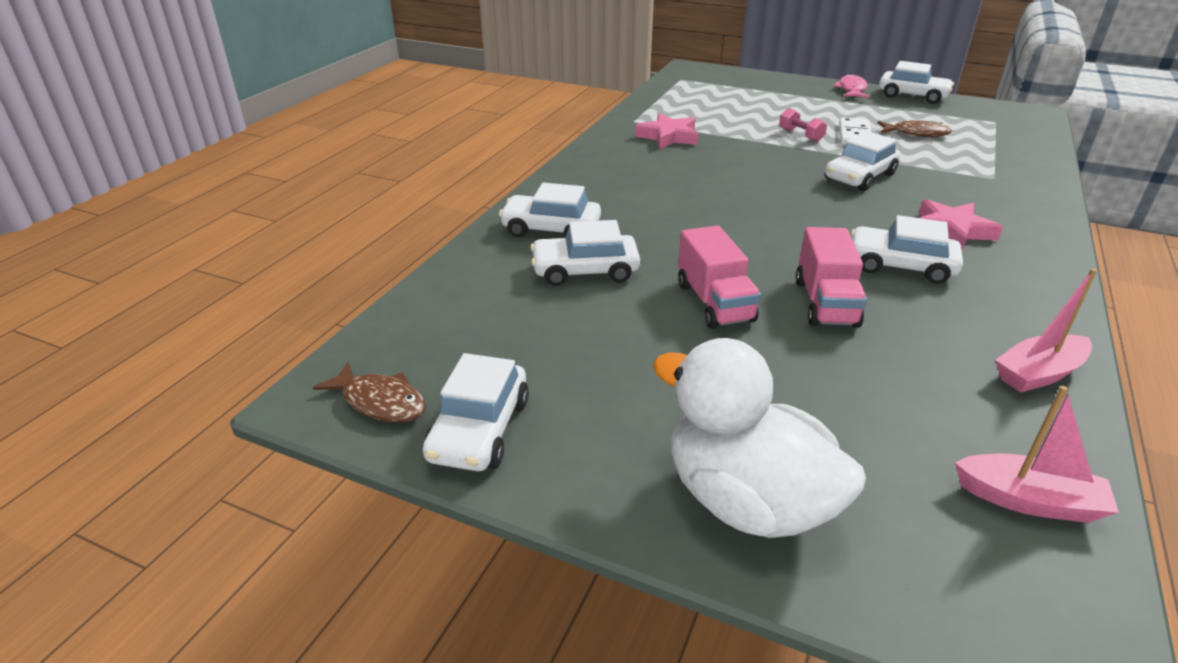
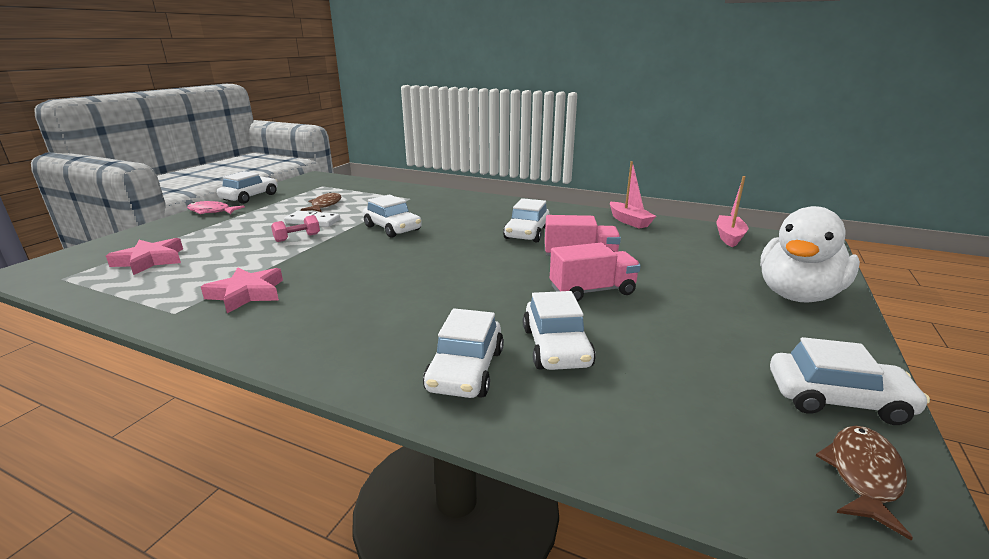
camera: 90 degrees left, 10 degrees down
pink star [919,199,1003,249] -> pink star moved to [106,238,183,275]

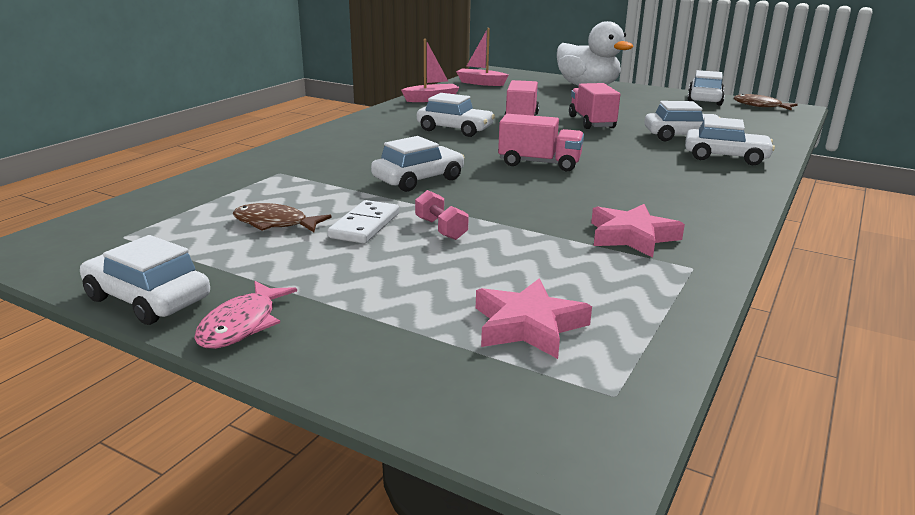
camera: 85 degrees left, 0 degrees up
none -> pink truck [498,114,584,171]

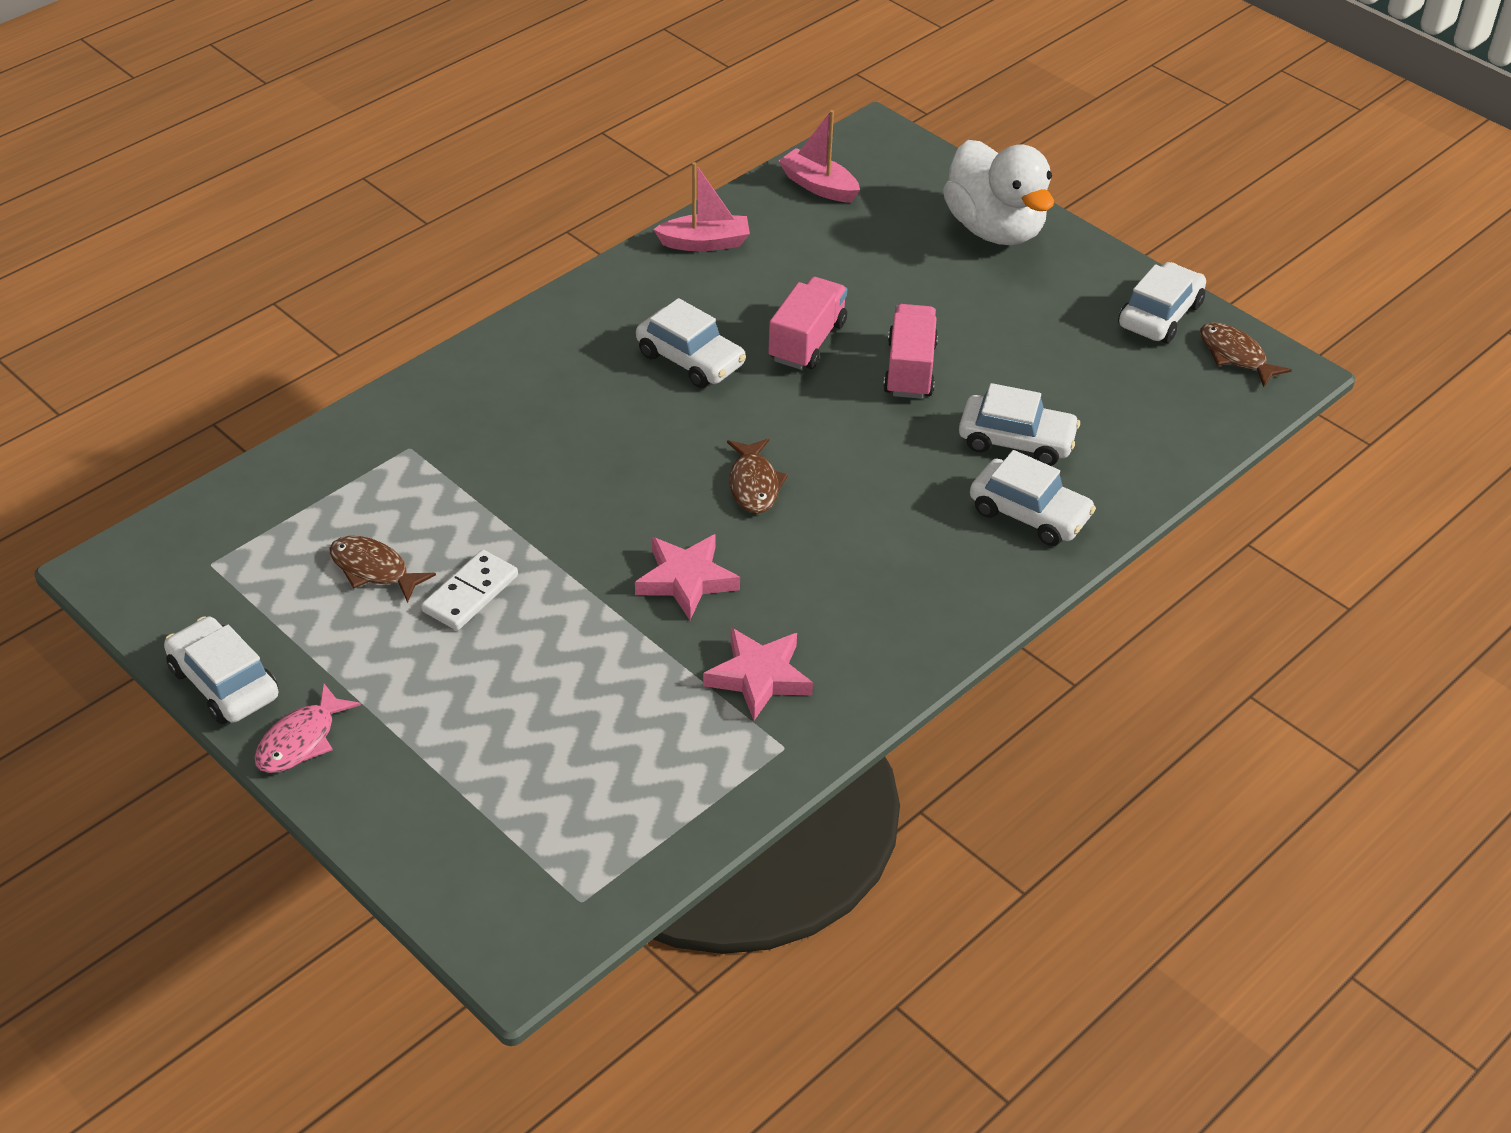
camera: 15 degrees right, 20 degrees up
white car [371,136,465,192] -> none
pink dumbbell [415,190,469,240] -> none
pink star [476,279,592,359] -> pink star moved to [635,534,740,620]
pink truck [498,114,584,171] -> brown fish [727,439,788,514]

